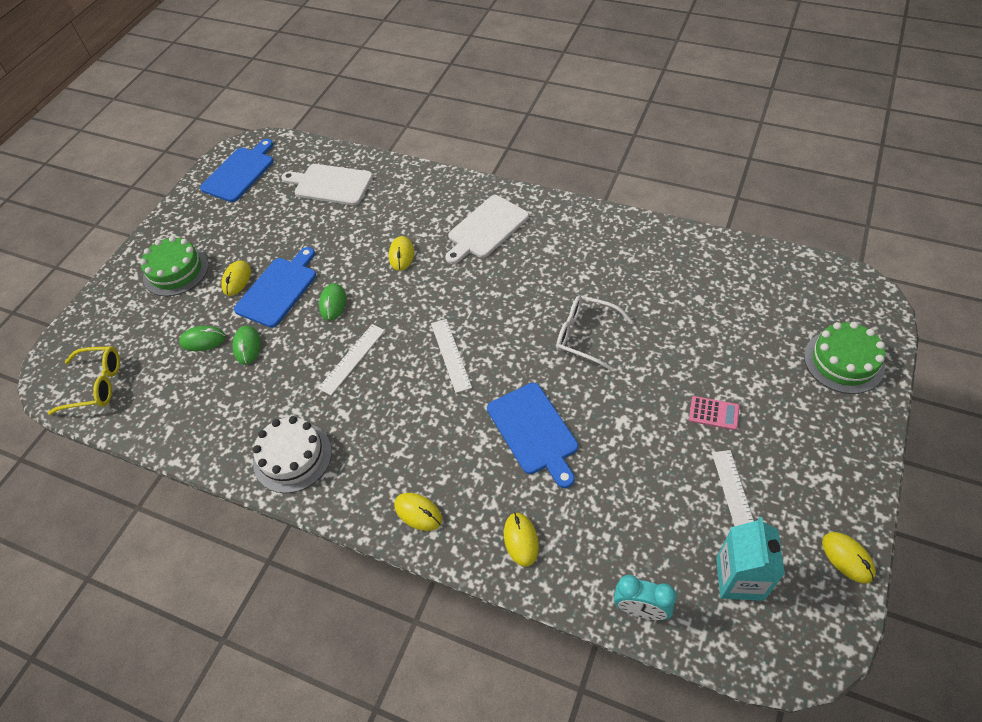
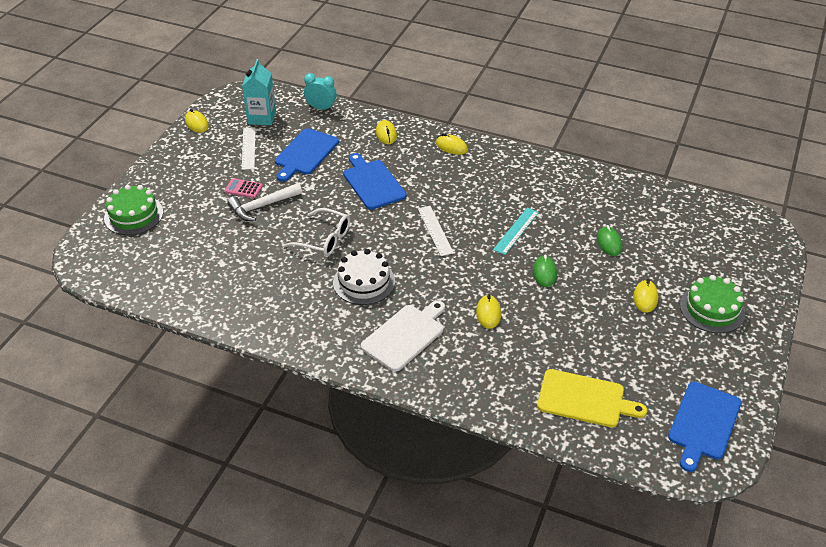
camera: 175 degrees right, 10 degrees down
yellow glasses [48,346,120,415] -> none
green mouse [179,326,226,351] -> none
blue cutting board [234,247,316,328] -> blue cutting board moved to [275,128,339,182]
white cake [253,416,332,493] -> white cake moved to [333,249,395,305]
white cutting board [281,164,373,205] -> yellow cutting board [537,369,647,427]
white ruler [318,324,385,395] -> turquoise ruler [493,208,539,255]
none -> white hammer [227,183,302,221]

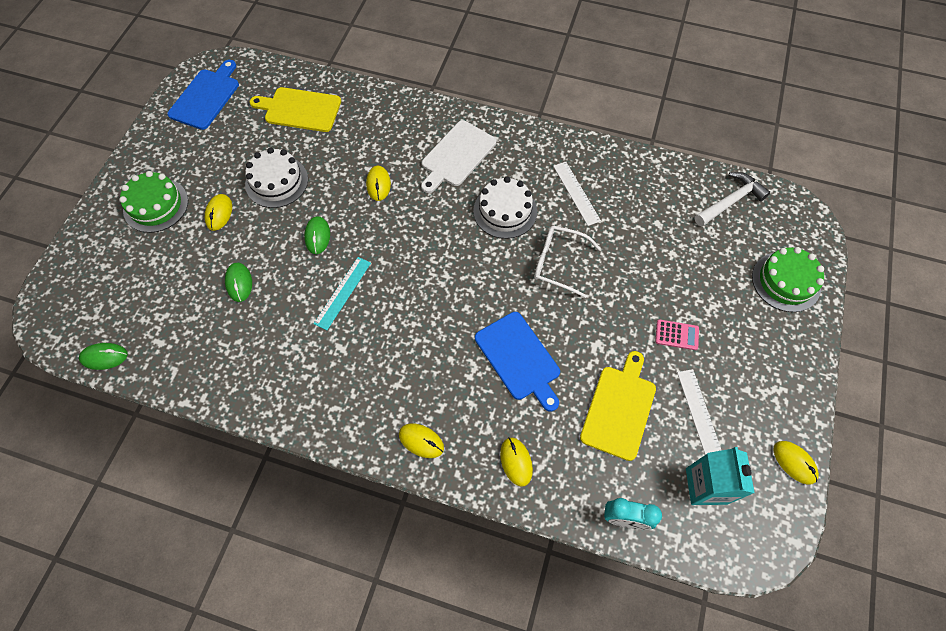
camera: 175 degrees right, 20 degrees up
white hammer [227,183,302,221] -> white hammer moved to [694,172,770,226]
blue cutting board [275,128,339,182] -> yellow cutting board [580,351,656,461]
white ruler [418,206,454,256] -> white ruler moved to [553,162,601,226]
none -> green mouse [79,343,128,370]
none -> white cake [245,148,308,208]

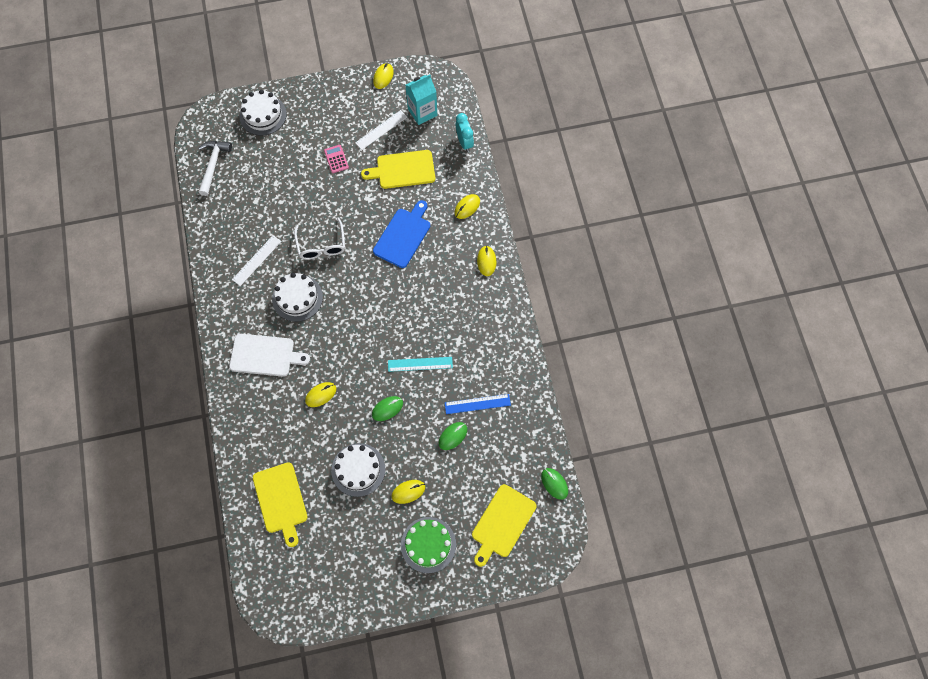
camera: 120 degrees left, 5 degrees up
blue cutting board [167,60,239,130] -> none
white hammer [694,172,770,226] -> white hammer turned 75 degrees clockwise [198,141,232,196]
green cake [752,247,824,312] -> white cake [239,90,287,136]
none -> blue ruler [445,394,511,414]
none -> yellow cutting board [472,484,537,567]

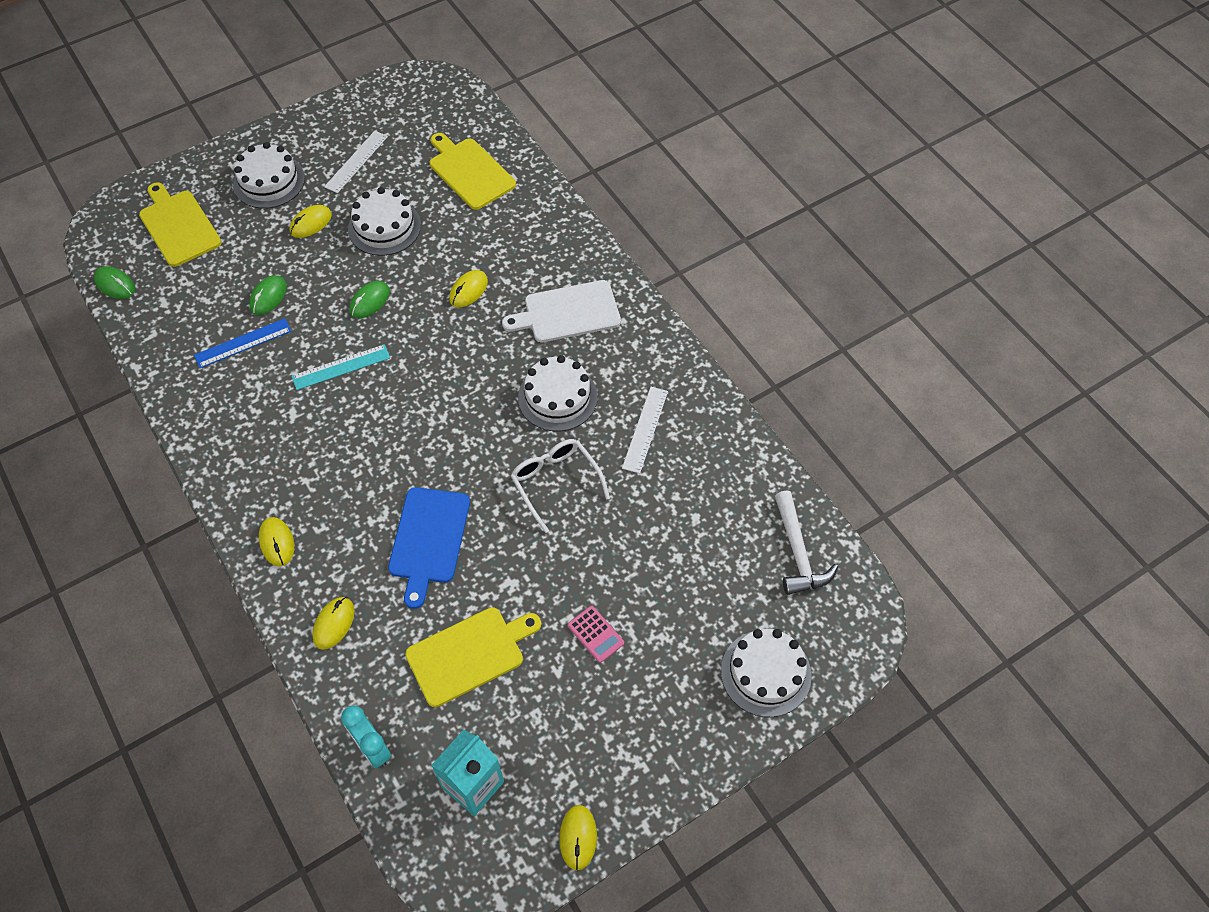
camera: 160 degrees right, 10 degrees down
white ruler [355,110,407,150] -> white ruler moved to [324,131,388,193]
green cake [401,517,456,573] -> white cake [233,142,305,209]
yellow cutting board [472,484,537,567] -> yellow cutting board turned 45 degrees counterclockwise [139,182,222,267]

